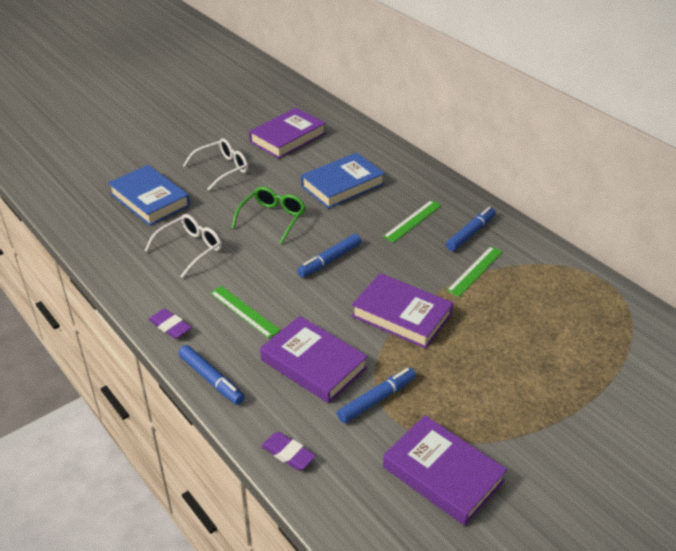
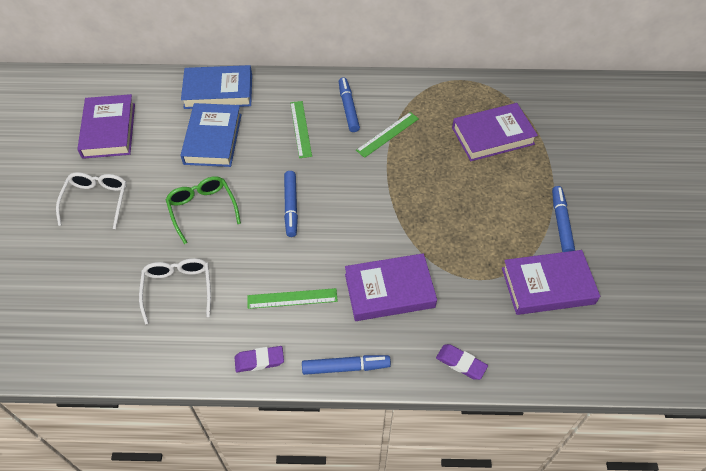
camera: 50 degrees left, 15 degrees up
blue book [108,165,190,226] -> blue book moved to [181,65,252,109]
purple eraser [261,432,316,471] -> purple eraser turned 45 degrees clockwise [436,344,488,380]
blue marker [337,367,416,424] -> blue marker moved to [552,186,575,252]
purple book [352,273,453,349] -> purple book moved to [452,103,538,161]
green ruler [446,246,503,297] -> green ruler turned 60 degrees clockwise [356,112,419,158]

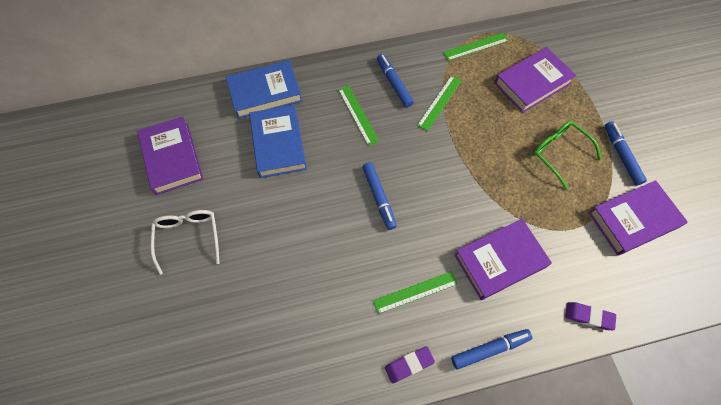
camera: 15 degrees left, 10 degrees up
white glasses [139,258,211,325] -> none
green glasses [165,176,241,244] -> green glasses moved to [533,120,602,189]
none -> green ruler [443,33,509,61]

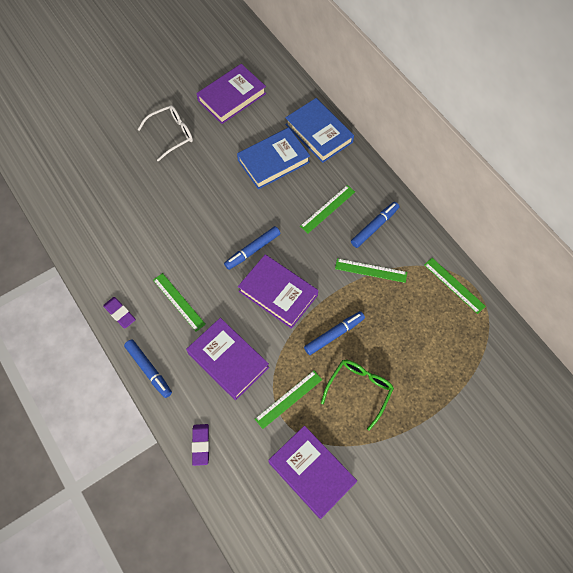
camera: 70 degrees right, 0 degrees up
purple book [494,47,577,113] -> purple book moved to [238,254,318,329]
blue marker [605,121,647,185] -> blue marker moved to [304,311,365,355]
none -> green ruler [255,371,322,429]

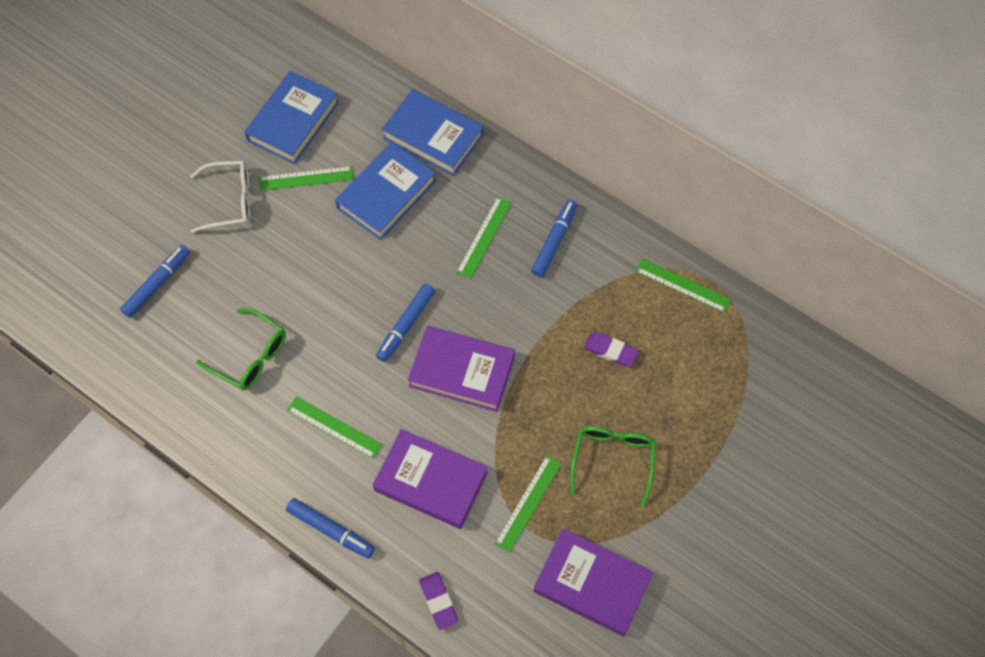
camera: 20 degrees left, 0 degrees up
purple eraser [103,297,136,329] -> purple eraser moved to [584,332,639,366]
white glasses [138,105,193,162] -> white glasses turned 45 degrees clockwise [190,161,250,233]
purple book [196,64,266,124] -> blue book [244,71,339,164]
blue marker [304,311,365,355] -> blue marker moved to [120,245,190,318]
green ruler [335,258,407,283] -> green ruler moved to [259,166,353,191]
none -> green glasses [196,308,286,390]

